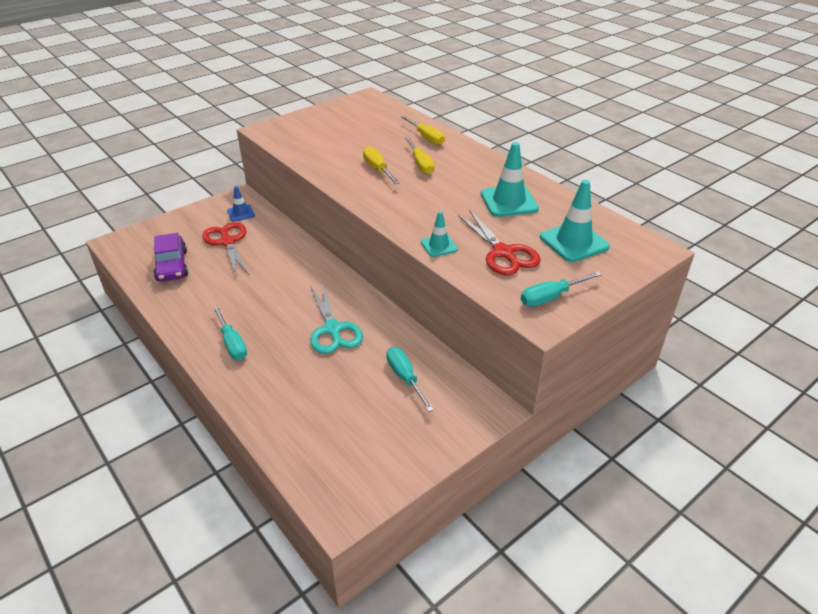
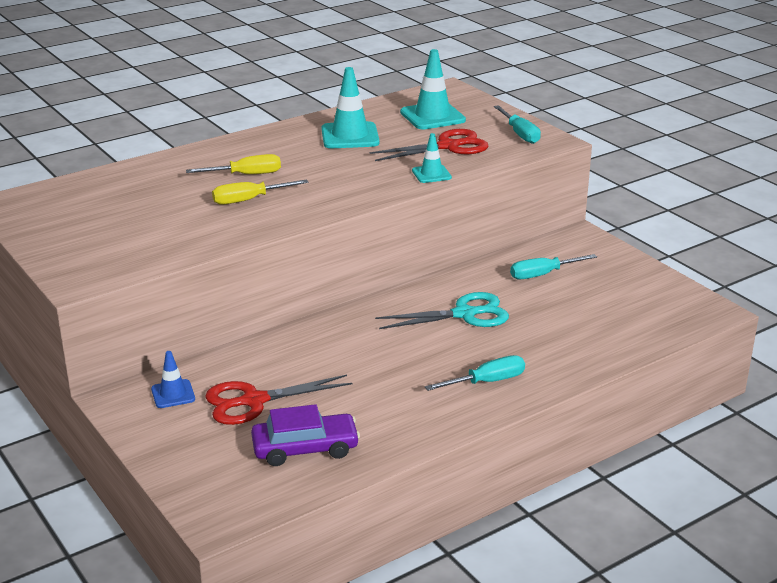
camera: 85 degrees left, 10 degrees down
yellow screwdriver [401,116,445,145] -> none

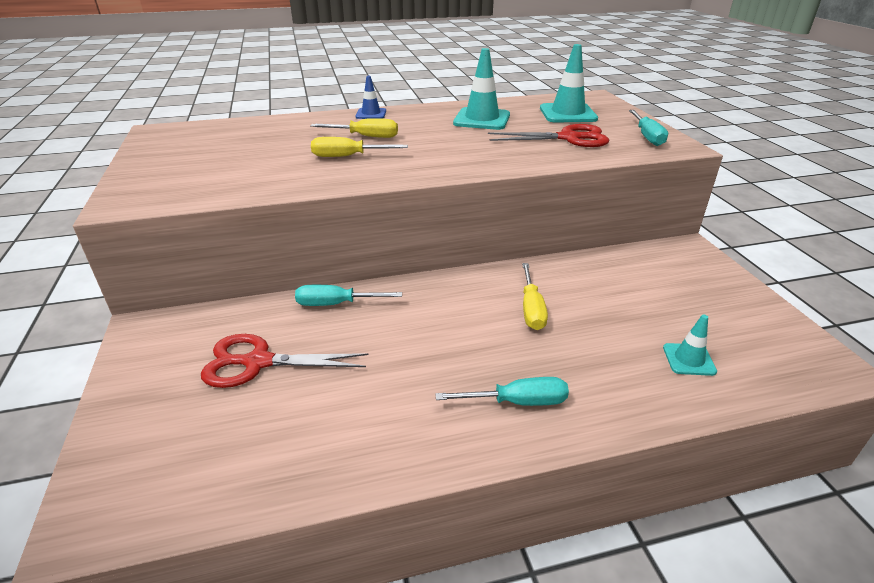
camera: 20 degrees right, 5 degrees up
blue traffic cone [151,351,195,408] -> blue traffic cone moved to [356,76,386,119]
purple car [251,404,360,466] -> none
turquoise scissors [375,292,509,329] -> yellow screwdriver [522,263,548,330]
turquoise traffic cone [412,133,452,183] -> turquoise traffic cone moved to [663,315,717,376]
turquoise screwdriver [510,254,597,279] -> turquoise screwdriver moved to [295,285,402,306]

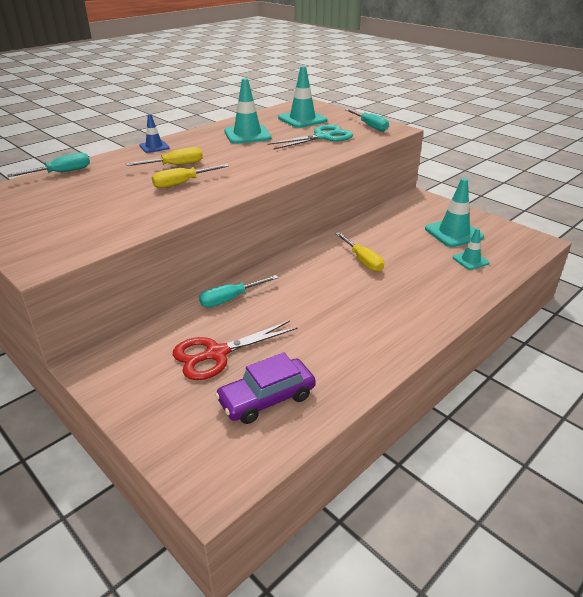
camera: 30 degrees left, 0 degrees up
turquoise screwdriver [435,377,569,406] -> turquoise screwdriver moved to [7,153,90,177]
red scissors [488,124,609,147] -> turquoise scissors [268,125,353,149]
none -> purple car [215,352,316,424]
none -> turquoise traffic cone [425,178,484,247]

